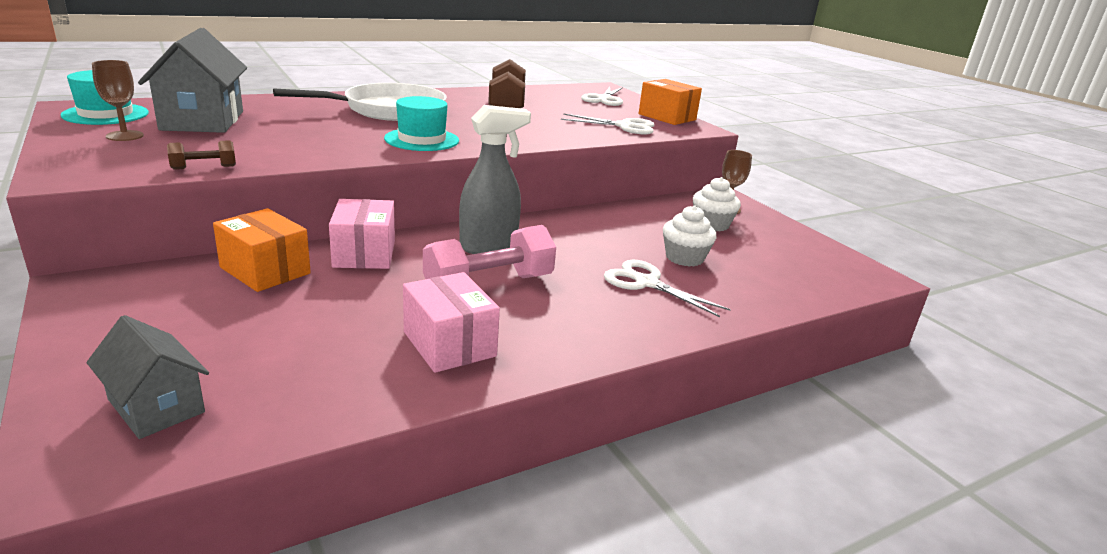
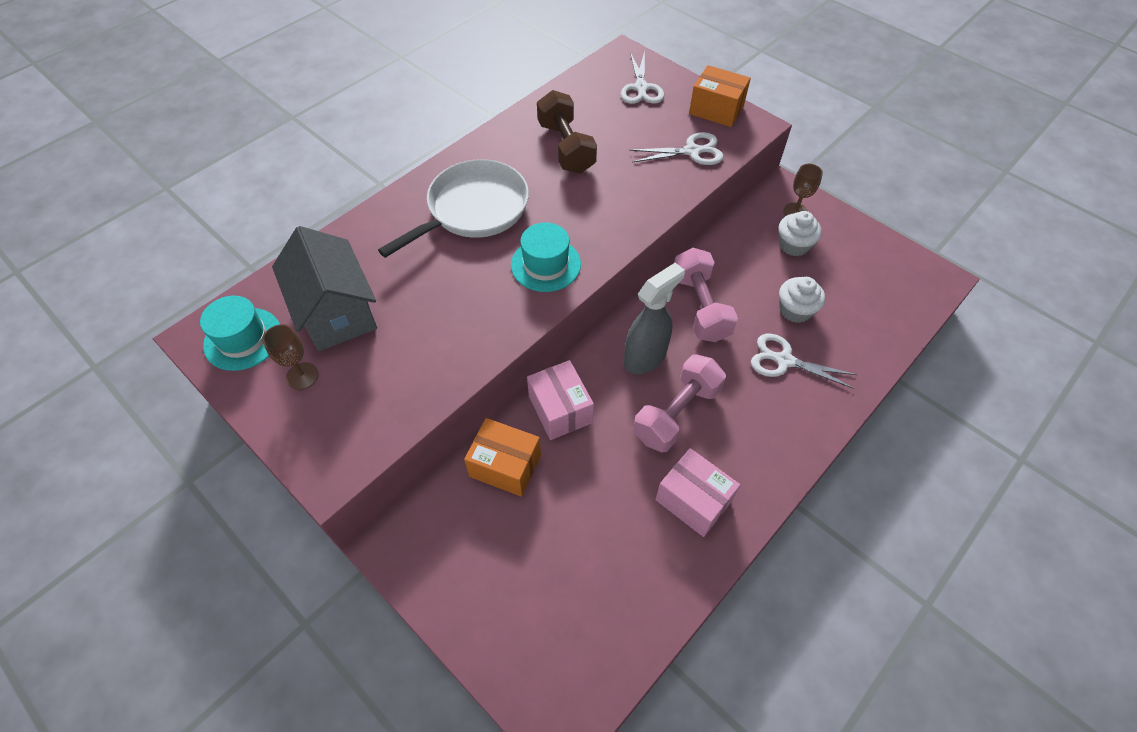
camera: 15 degrees left, 30 degrees up
grey house [86,315,209,439] -> none
brown dumbbell [167,140,236,170] -> none
none -> pink dumbbell [674,248,738,342]

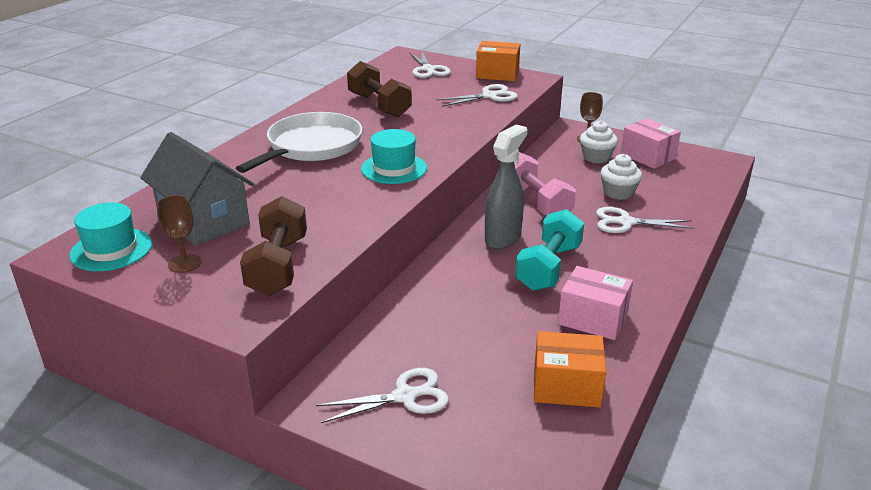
camera: 15 degrees left, 25 degrees down
orange box [464,418,541,497] -> orange box moved to [534,331,606,408]
pink box [527,360,594,440] -> pink box moved to [621,118,681,169]
pink dumbbell [633,354,726,452] -> turquoise dumbbell [515,209,584,291]
none -> brown dumbbell [240,196,307,296]
none -> white scissors [316,368,449,423]

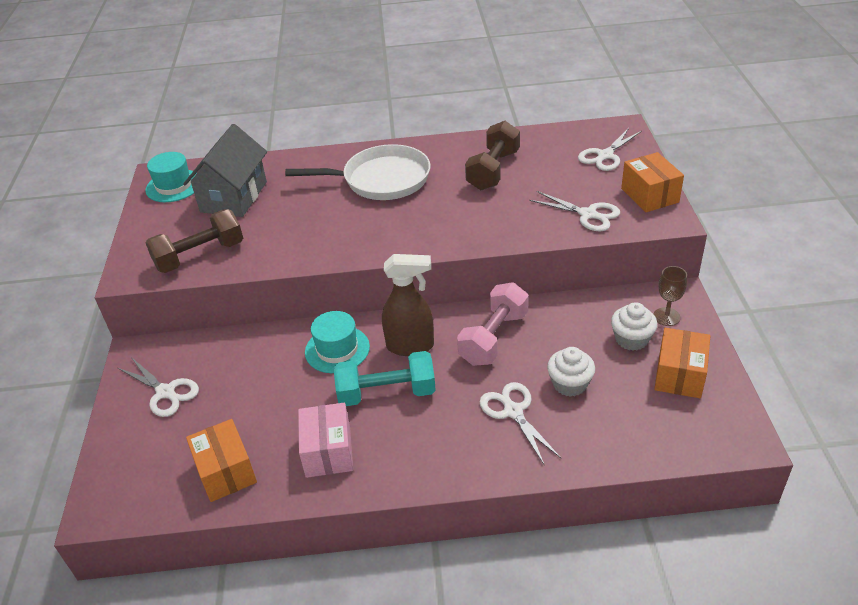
camera: 60 degrees right, 10 degrees up
brown goblet [157,195,202,273] -> none
turquoise hat [361,129,427,184] -> turquoise hat moved to [305,311,370,373]
grey spray bottle [485,124,527,249] -> brown spray bottle [382,254,434,356]
pink box [621,118,681,169] -> orange box [654,328,710,398]

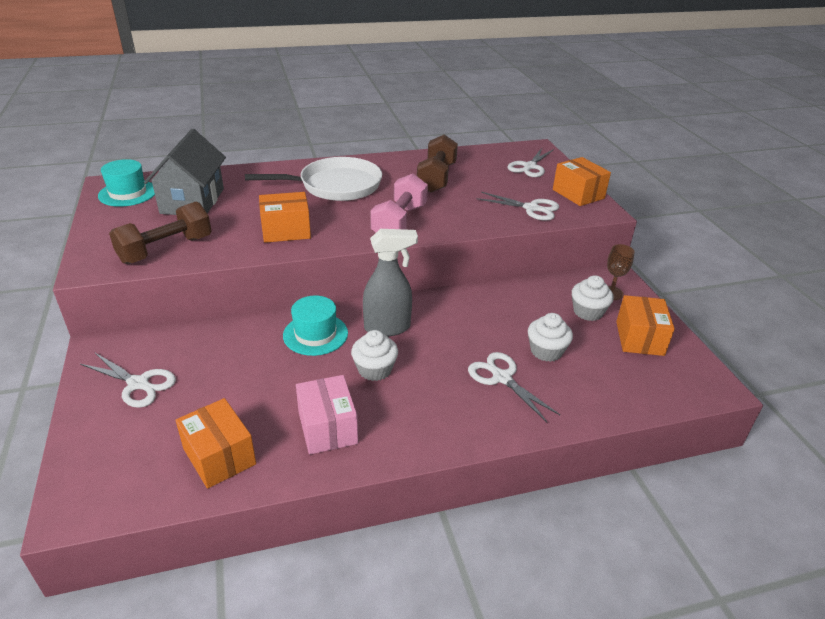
camera: 15 degrees left, 5 degrees down
turquoise dumbbell [334,351,436,406] -> white cupcake [351,330,398,381]
brown spray bottle [382,254,434,356] -> grey spray bottle [363,229,418,336]
pink dumbbell [457,282,529,366] -> pink dumbbell moved to [370,174,428,232]
none -> orange box [259,192,311,243]

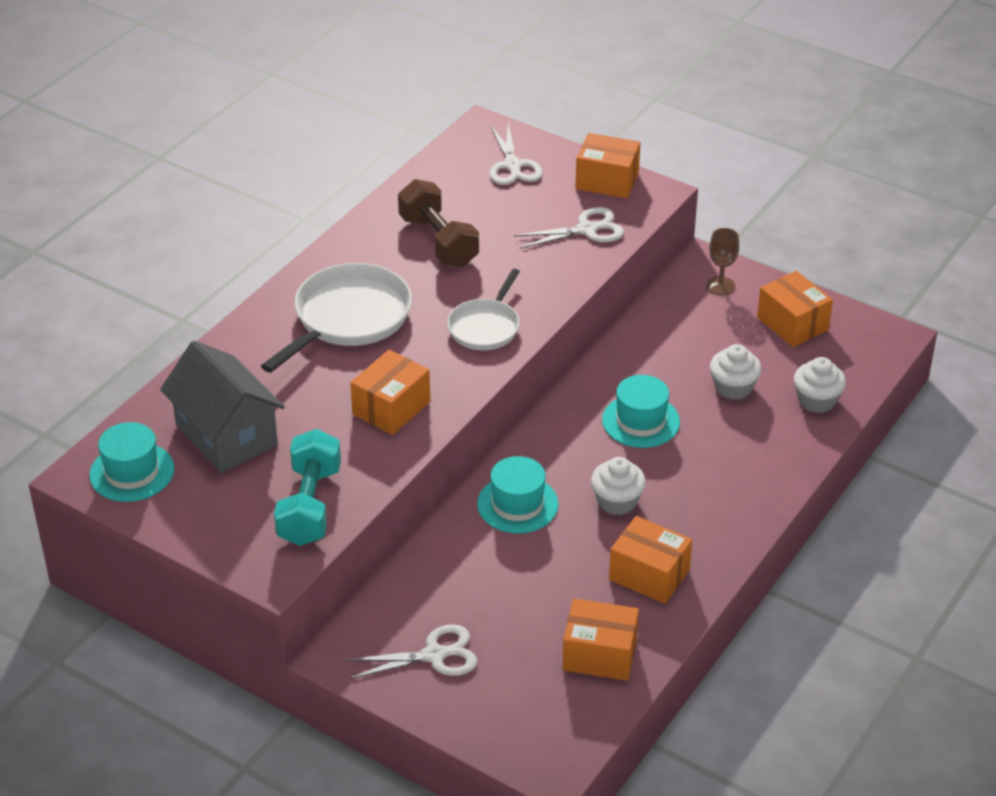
camera: 40 degrees left, 5 degrees up
brown dumbbell [109,202,212,264] -> turquoise dumbbell [274,429,341,546]
pink box [296,375,358,455] -> orange box [609,516,692,604]
grey spray bottle [363,229,418,336] -> none
pink dumbbell [370,174,428,232] -> white pan [447,269,520,350]
white scissors [468,352,560,422] -> none
white cupcake [572,275,614,321] -> white cupcake moved to [794,357,846,413]
none -> turquoise hat [602,375,680,448]

